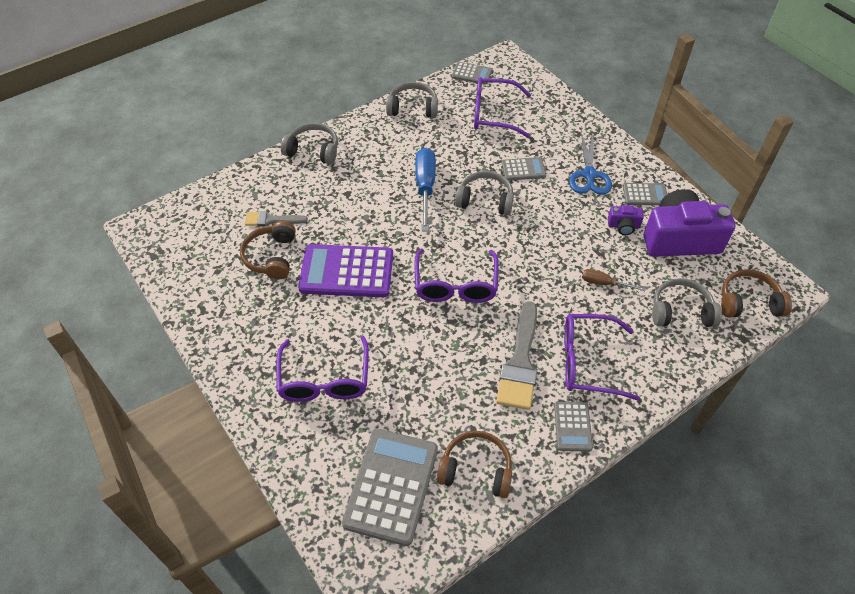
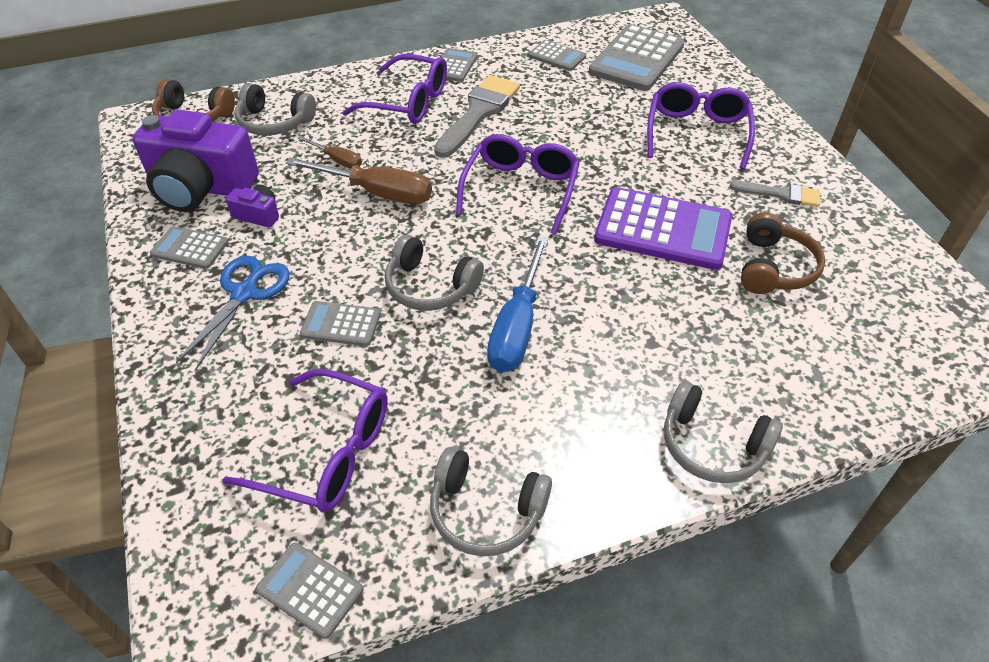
camera: 165 degrees left, 5 degrees down
grey brush [245,211,308,226] -> grey brush moved to [730,181,820,207]
brown headphones [437,431,512,498] -> grey calculator [529,40,586,71]
none -> brown screwdriver [285,157,432,204]

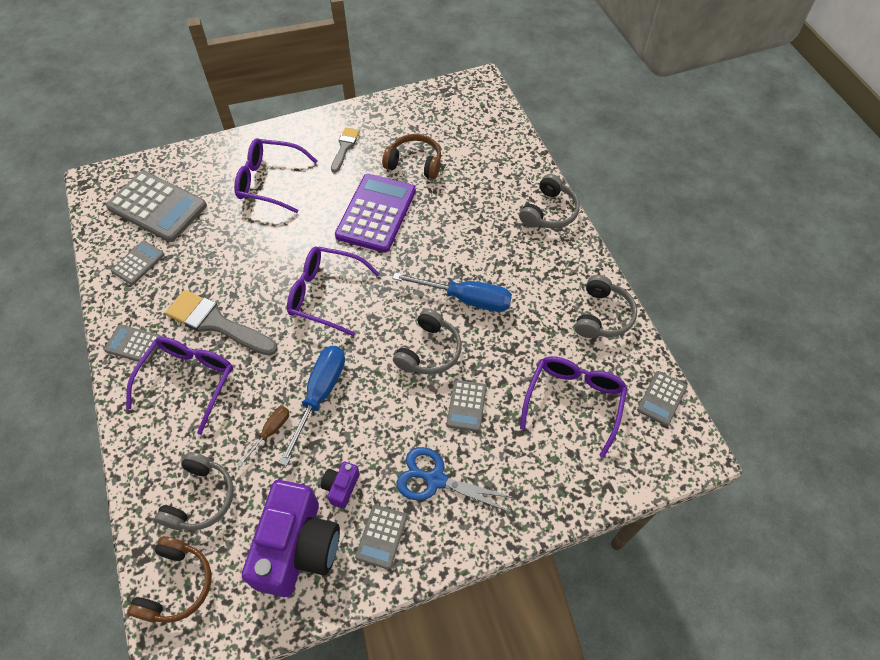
camera: 90 degrees left, 10 degrees up
brown screwdriver [285,157,432,204] -> blue screwdriver [279,346,345,466]

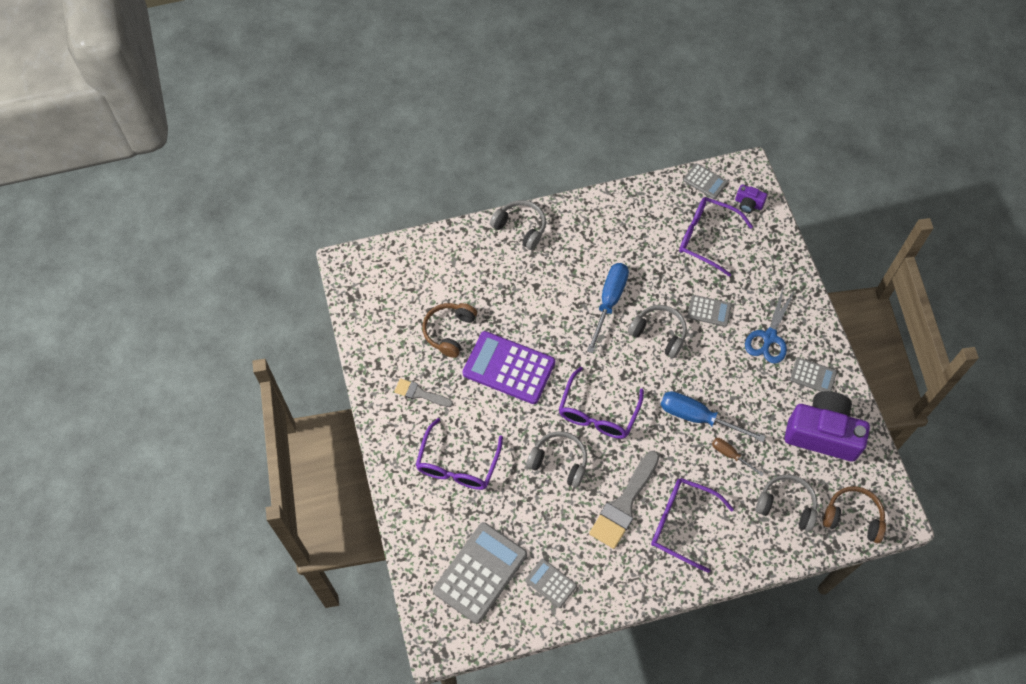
camera: 85 degrees left, 5 degrees up
grey calculator [104,325,162,364] -> none
purple camera [321,462,360,509] -> purple camera moved to [735,185,767,213]
grey headphones [575,275,637,338] -> grey headphones moved to [526,431,587,488]

